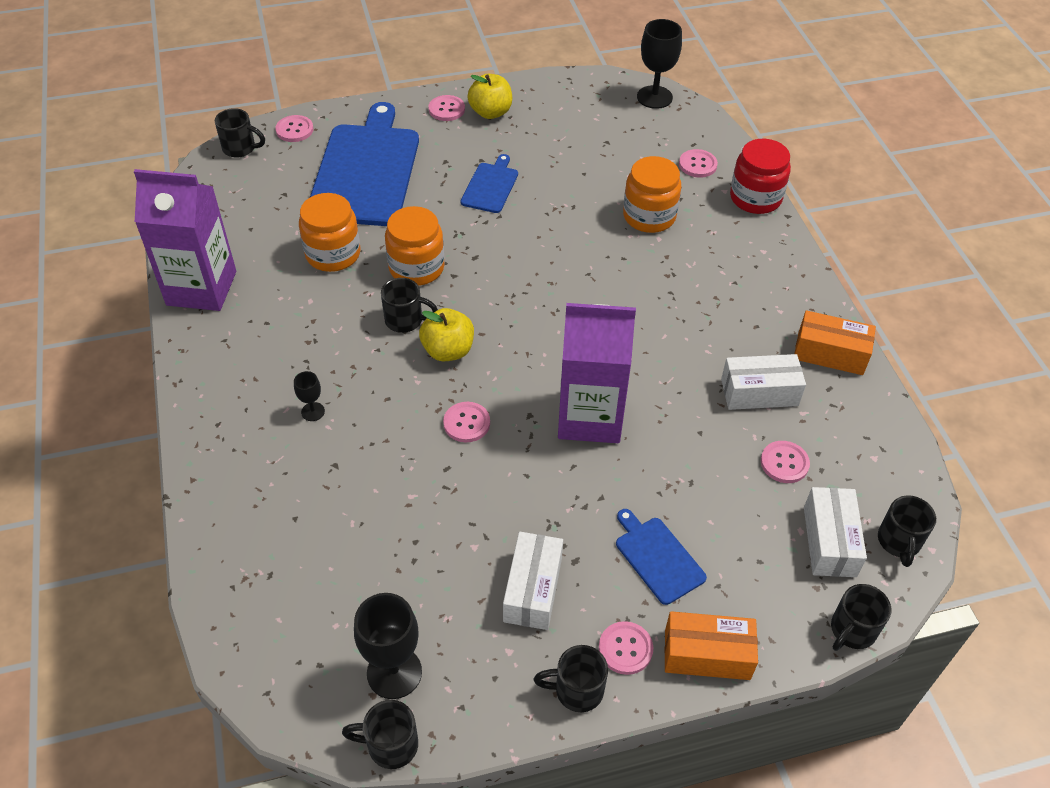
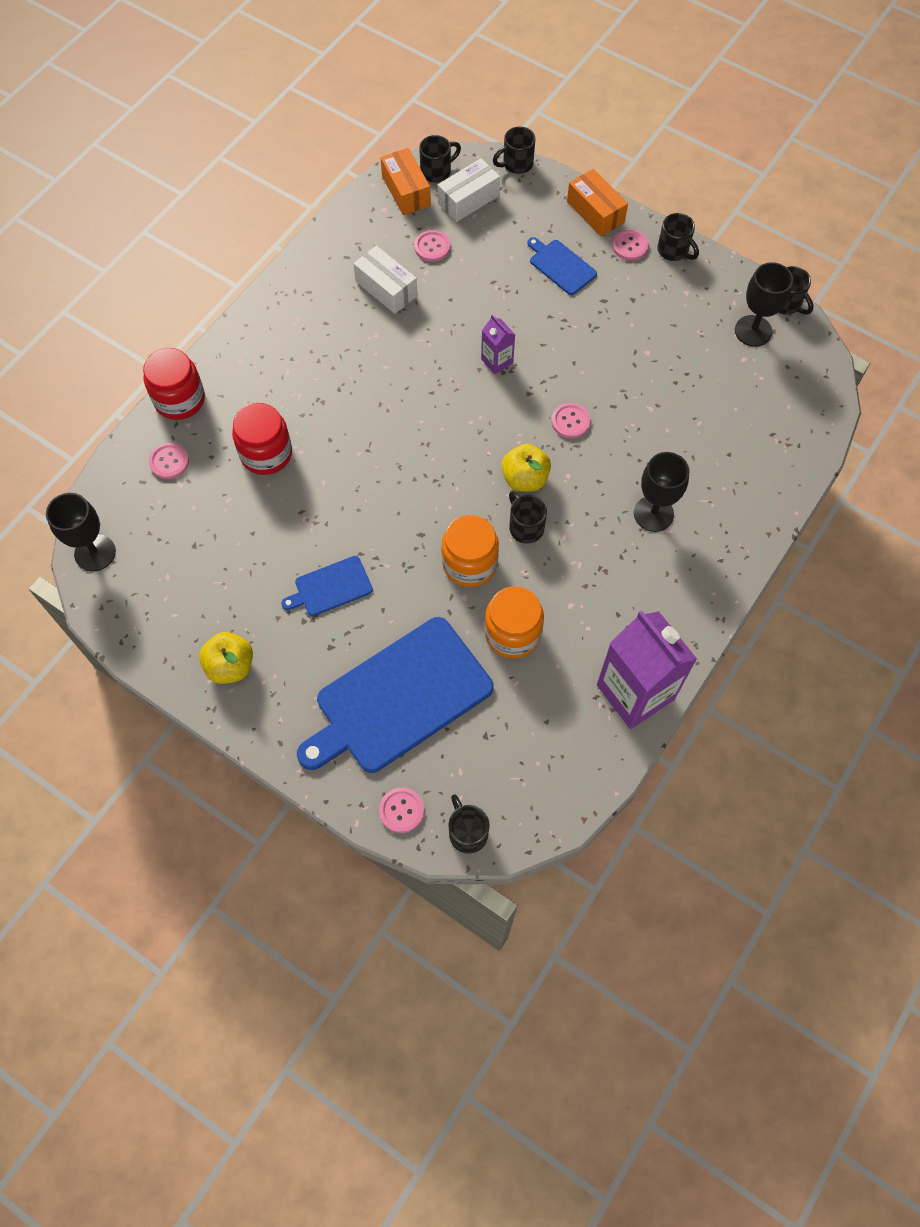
camera: 130 degrees left, 15 degrees up
black goblet [294,371,325,421] -> black goblet [634,452,689,532], size x1.99
pink button [429,95,465,121] -> none
white box [503,532,563,630] -> none
purple carton [558,303,636,443] -> purple carton [481,315,515,374], size x0.47
blue cutting board [616,509,707,605] -> blue cutting board turned 120 degrees clockwise [527,237,597,295]
orange jar [623,156,681,233] -> red jar [232,403,292,475]
orange box [794,310,876,375] -> orange box moved to [380,148,431,215]
black mug [831,584,891,651] -> black mug turned 150 degrees clockwise [493,126,536,174]

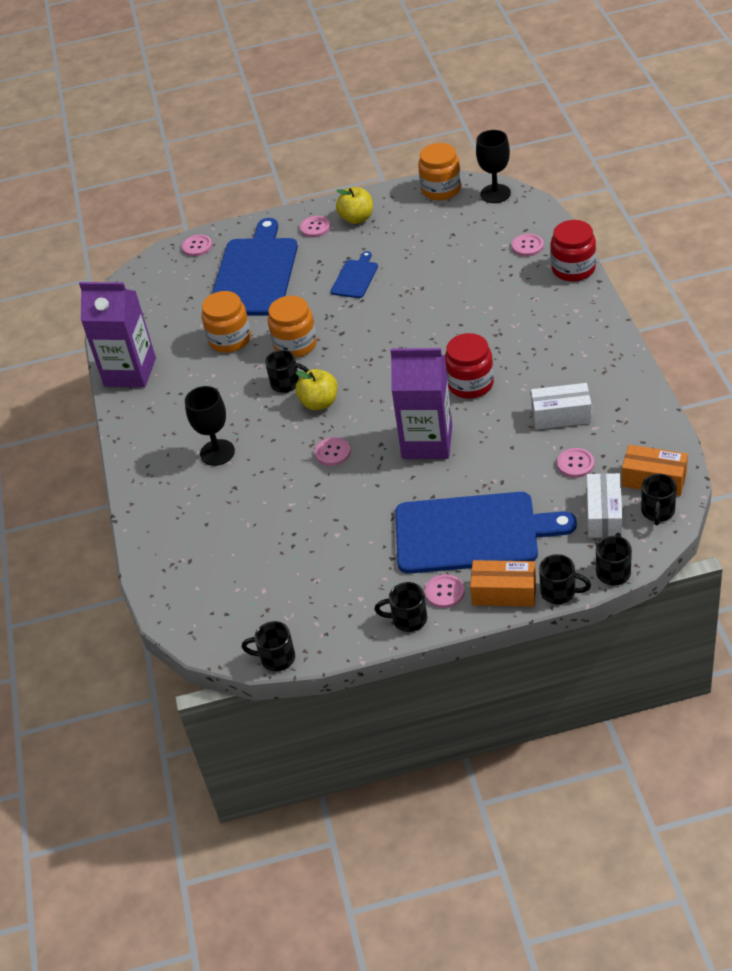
camera: 140 degrees right, 20 degrees down
red jar [232,403,292,475] -> red jar moved to [445,333,494,399]
black mug [448,794,490,854] -> black mug moved to [539,554,591,604]
purple carton [481,315,515,374] -> purple carton [390,348,452,459], size x2.15
blue cutting board [527,237,597,295] -> blue cutting board [395,492,577,574], size x2.17
black goblet [735,262,793,347] -> none
none -> pink button [300,216,330,237]
none -> orange jar [418,143,461,200]

